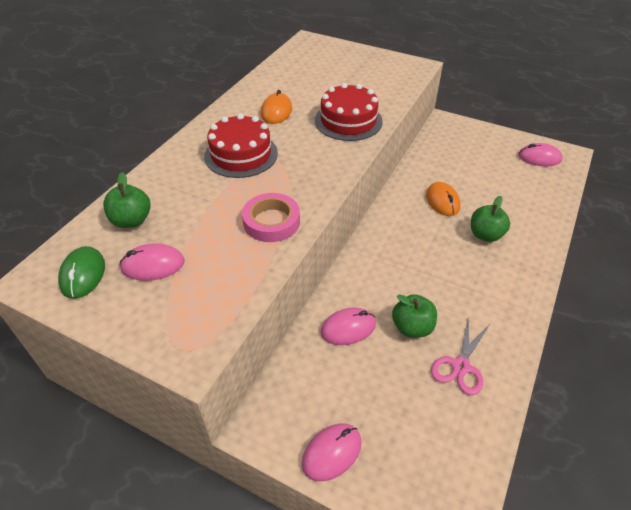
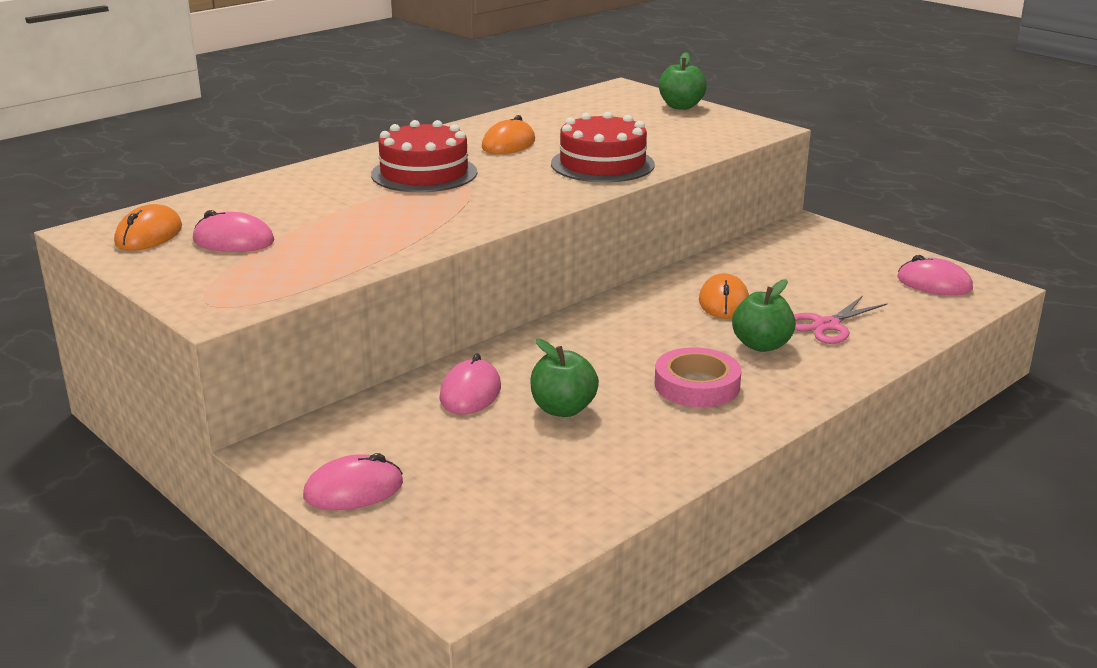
camera: 20 degrees right, 20 degrees down
green mouse [58,246,105,299] -> orange mouse [114,204,182,251]
green apple [103,172,151,228] -> green apple moved to [659,52,707,110]
pink tape [242,193,300,242] -> pink tape moved to [655,347,741,407]
pink mouse [321,308,376,345] -> pink mouse turned 75 degrees counterclockwise [439,353,501,414]
pink scissors [431,316,489,395] -> pink scissors moved to [794,296,887,344]

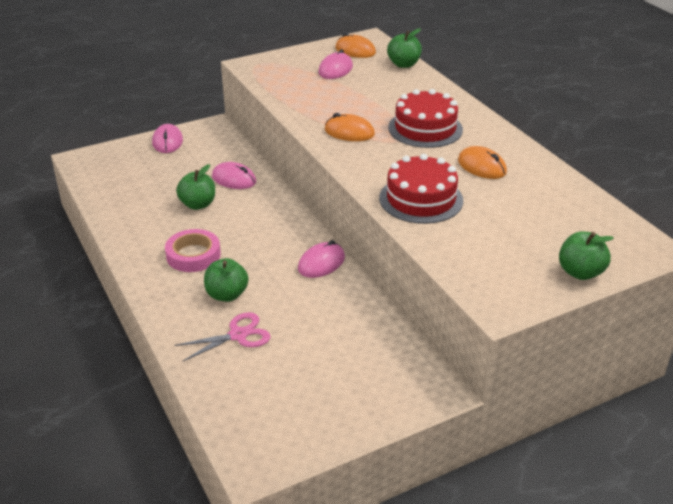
camera: 105 degrees right, 10 degrees up
orange mouse [699,273,749,319] -> orange mouse moved to [325,113,375,141]
pink scissors [794,296,887,344] -> pink scissors turned 90 degrees clockwise [174,312,271,362]
pink mouse [897,255,973,295] -> pink mouse moved to [298,240,345,278]
none -> green apple [387,28,422,68]

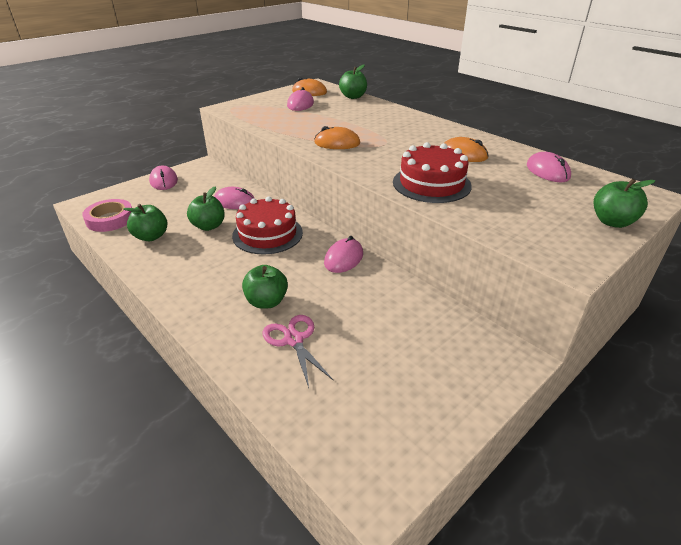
camera: 15 degrees left, 0 degrees up
pink tape [165,229,221,272] -> pink tape moved to [82,199,132,232]
pink scissors [174,312,271,362] -> pink scissors turned 75 degrees counterclockwise [263,315,334,388]
red cake [388,89,463,148] -> red cake moved to [232,196,303,254]
none -> green apple [123,204,167,241]
none -> pink mouse [527,152,571,182]

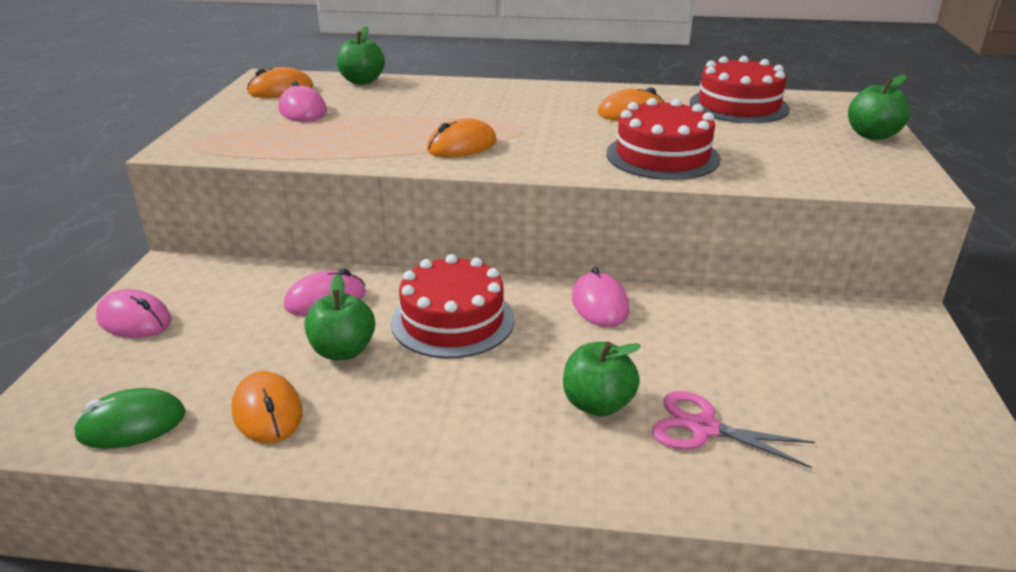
camera: 40 degrees left, 5 degrees down
pink tape [82,199,132,232] -> green mouse [73,388,186,449]
green apple [123,204,167,241] -> orange mouse [231,371,303,444]
pink mouse [527,152,571,182] -> red cake [690,56,790,123]

